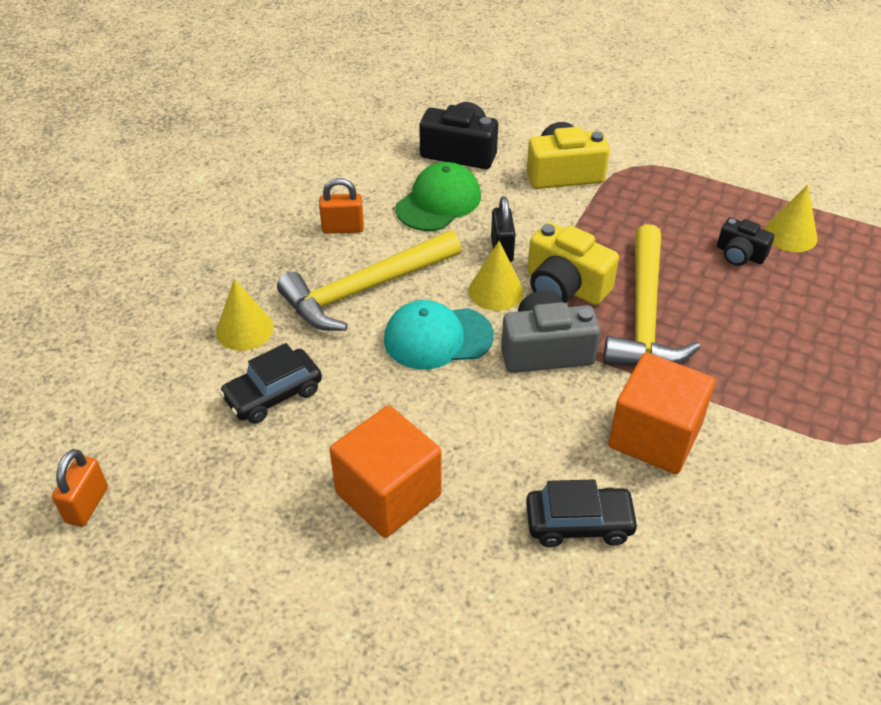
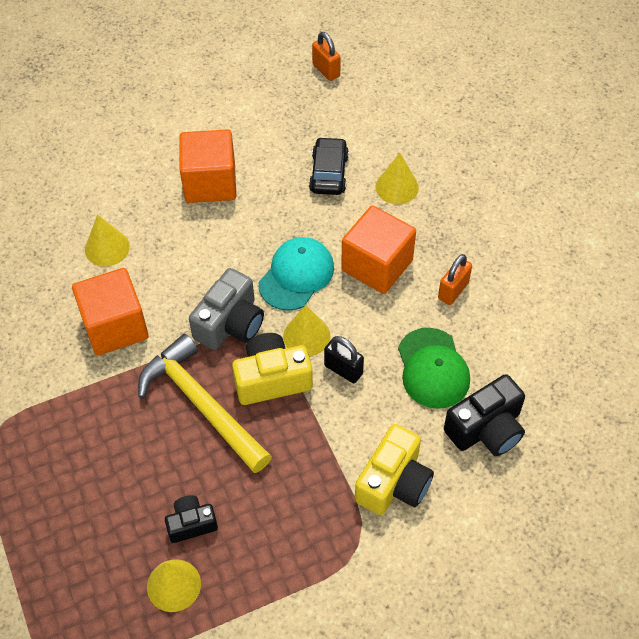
camera: 130 degrees right, 10 degrees up
yellow hammer [277,230,461,331] -> orange cube [341,205,416,294]
black car [526,479,639,547] -> yellow cone [85,215,130,267]

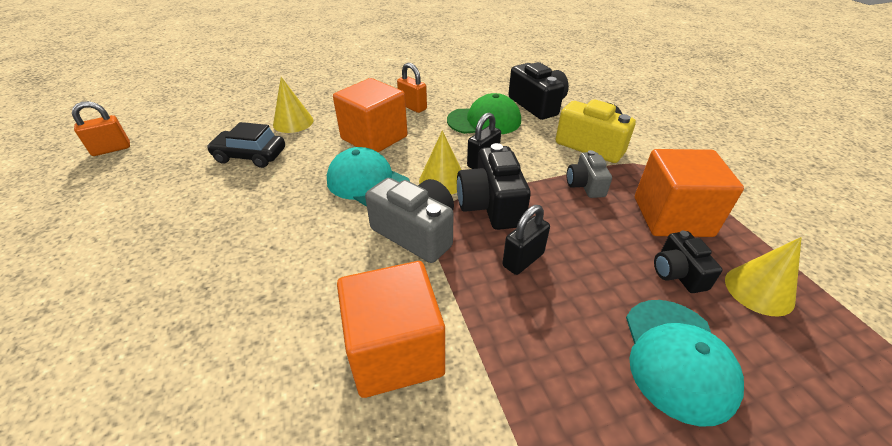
camera: 85 degrees left, 15 degrees down
yellow cone [85,215,130,267] -> none
yellow hammer [138,334,272,473] -> black padlock [502,205,550,275]
orange cube [179,129,236,203] -> orange cube moved to [635,149,744,237]
yellow camera [232,333,313,405] -> black camera [457,143,531,230]
none -> grey camera [567,150,612,198]
none -> turquoise cap [626,300,744,427]

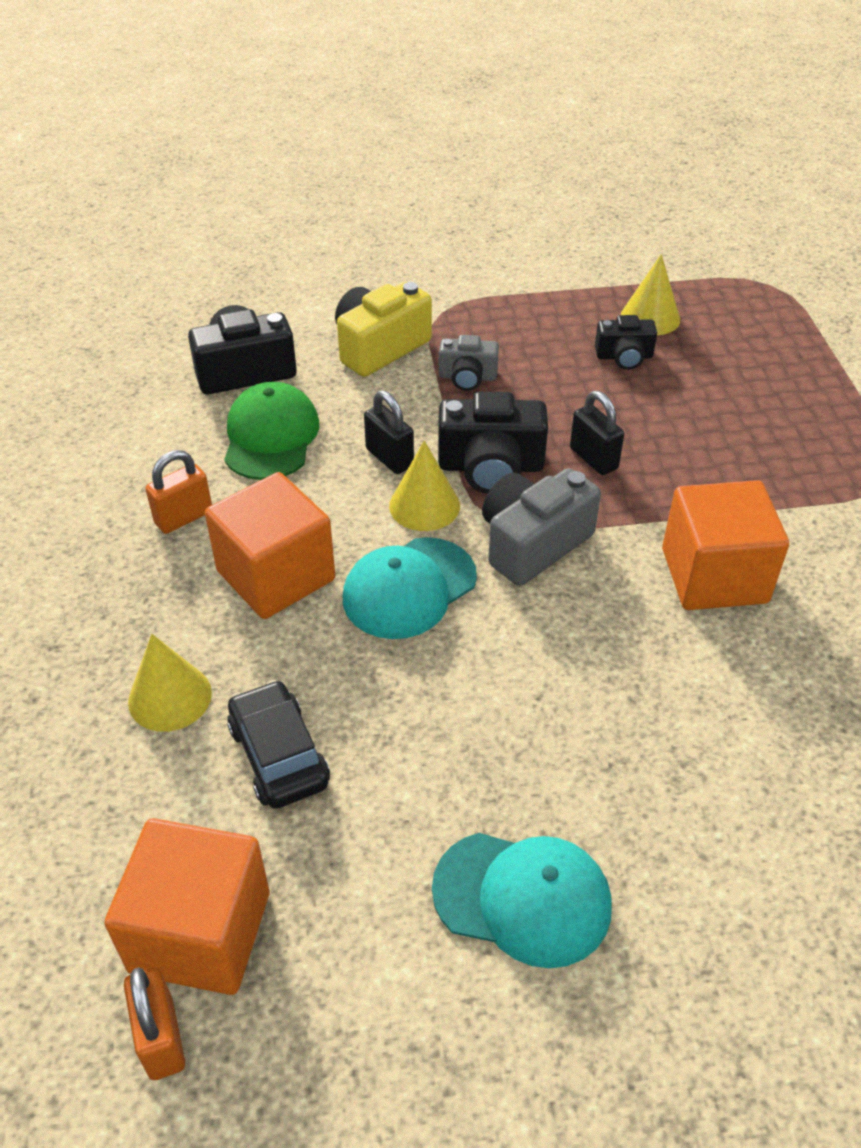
camera: 80 degrees left, 5 degrees up
black car [207,122,285,168] -> black car turned 135 degrees clockwise [227,680,330,809]
turquoise cap [626,300,744,427] -> turquoise cap moved to [432,833,612,968]
orange cube [635,149,744,237] -> orange cube moved to [104,818,269,995]

